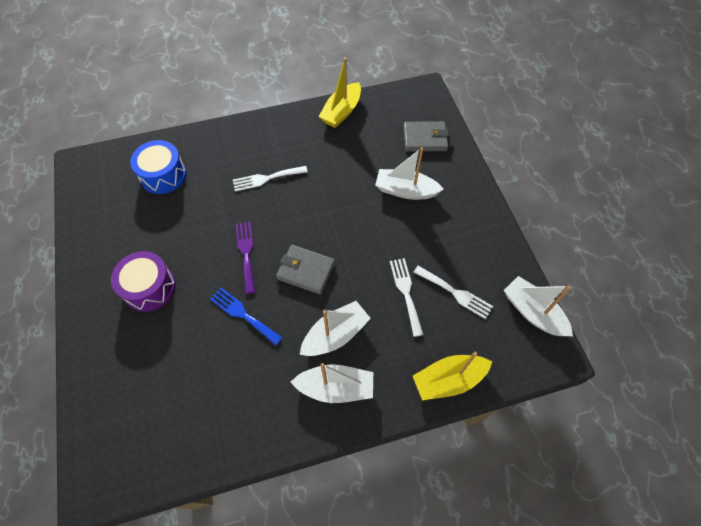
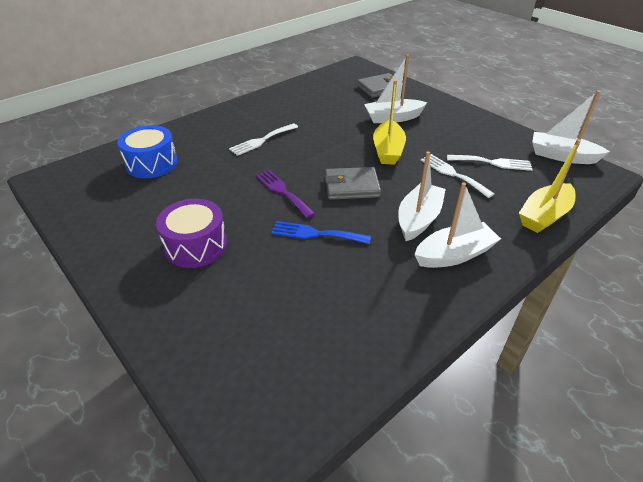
camera: 25 degrees left, 20 degrees down
yellow boat [319,57,361,128] -> yellow boat moved to [373,80,406,165]

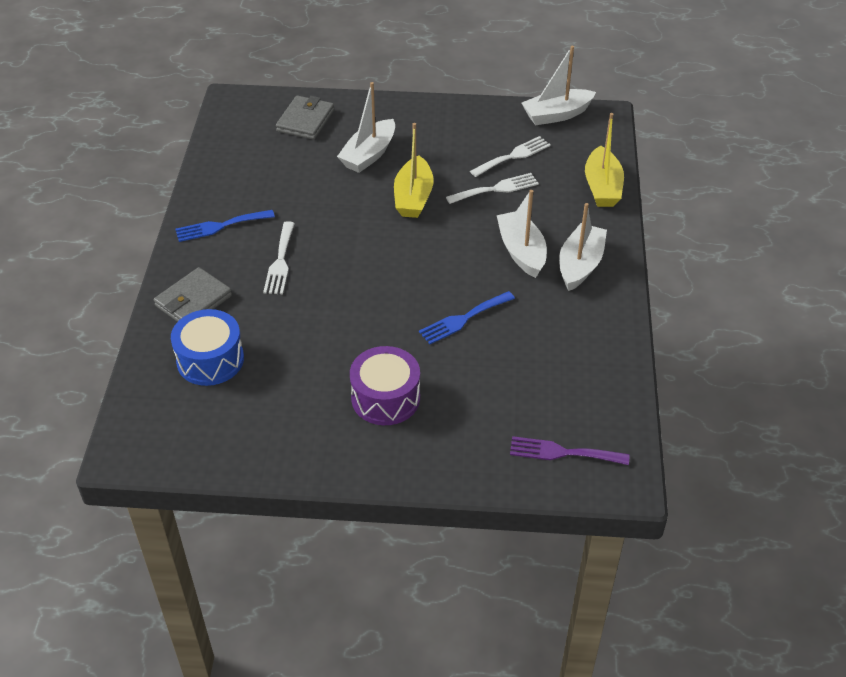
camera: 45 degrees left, 5 degrees up
purple fork [256,170,315,218] -> purple fork moved to [510,436,629,465]
grey wallet [325,167,381,200] -> grey wallet moved to [154,267,232,322]
yellow boat [373,80,406,165] -> yellow boat turned 45 degrees clockwise [394,123,434,218]
white fork [421,154,494,198] -> white fork turned 150 degrees clockwise [446,173,539,204]
none -> blue fork [175,210,275,242]

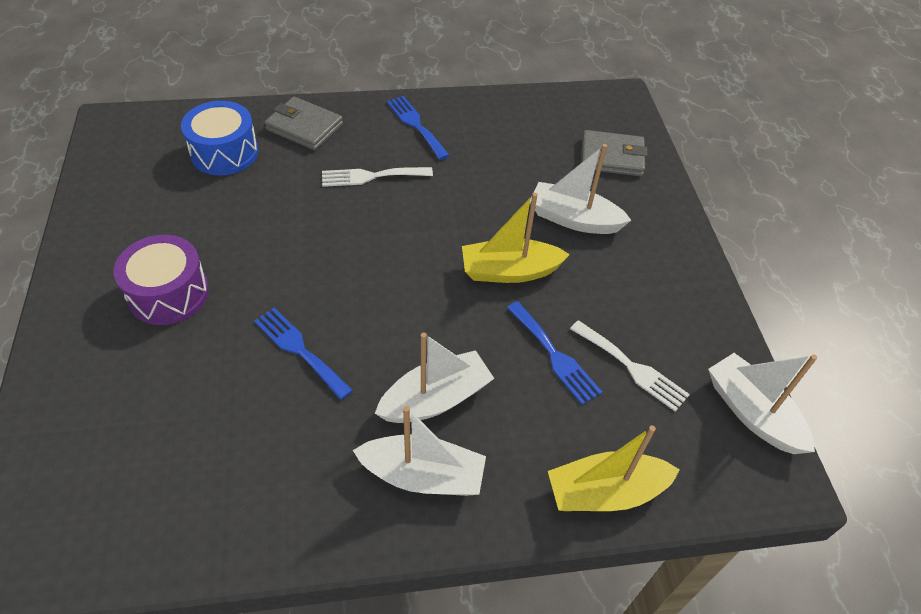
camera: 75 degrees right, 5 degrees up
white fork [446,173,539,204] -> blue fork [507,301,602,405]
purple fork [510,436,629,465] -> none

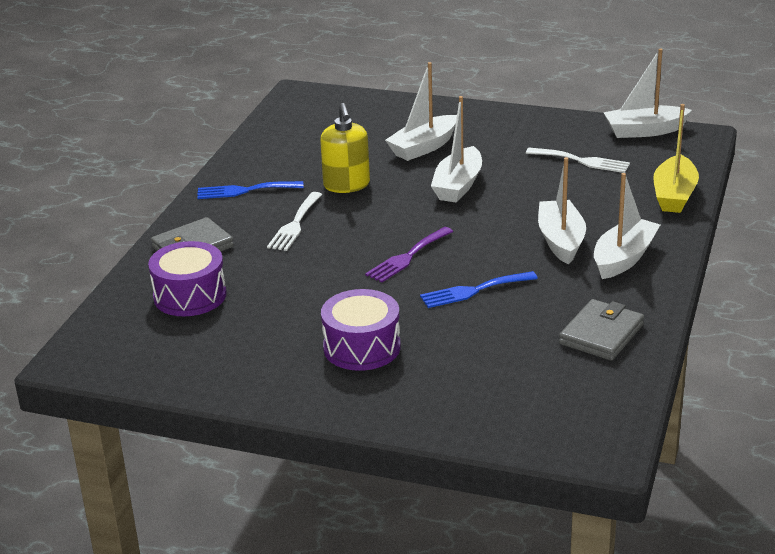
camera: 60 degrees left, 20 degrees down
blue drum [181,101,259,176] -> purple drum [148,241,226,316]
yellow boat [462,193,570,283] -> white boat [431,96,482,203]
blue fork [507,301,602,405] -> none
white fork [570,320,690,412] -> white fork turned 45 degrees clockwise [526,147,630,173]
grey wallet [581,130,648,176] -> grey wallet moved to [559,299,644,361]
none -> yellow soap dispenser [320,103,370,193]
none -> purple fork [365,227,453,283]

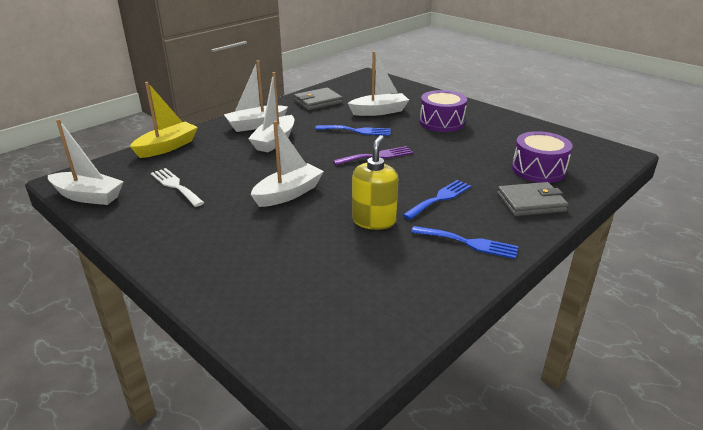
camera: 155 degrees left, 0 degrees up
white fork [267,192,322,251] -> blue fork [403,180,471,220]
white boat [385,62,457,161] -> white boat moved to [348,51,409,116]

